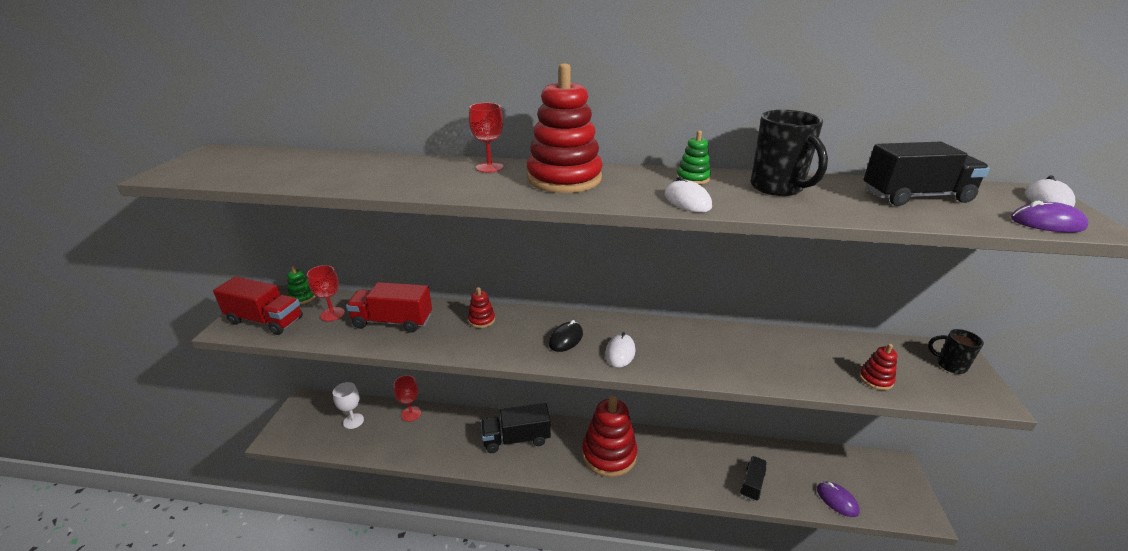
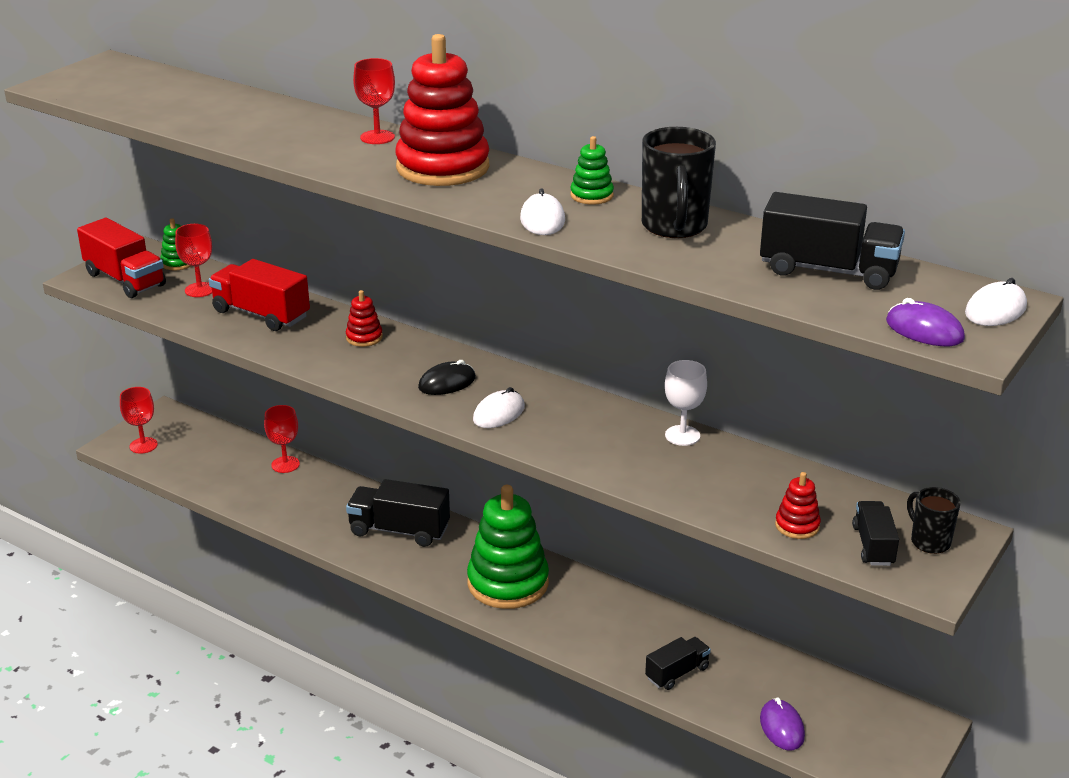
camera: 25 degrees right, 0 degrees up
white goblet [333,382,364,429] -> white goblet moved to [665,360,707,446]
red stacking toy [582,395,637,477] -> green stacking toy [467,485,549,609]
none -> red goblet [120,387,158,454]
none -> black truck [852,501,899,566]

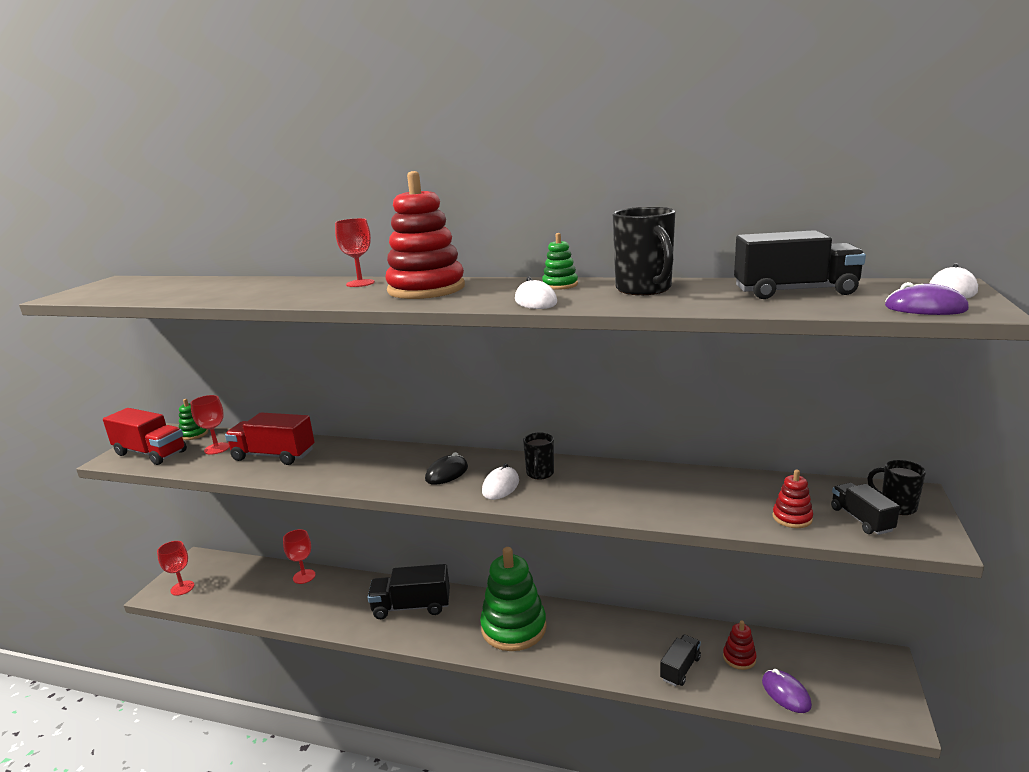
camera: 15 degrees left, 10 degrees down
red stacking toy [346,290,383,347] -> red stacking toy moved to [723,621,757,670]
white goblet [665,360,707,446] -> none
none -> black mug [523,433,554,479]

